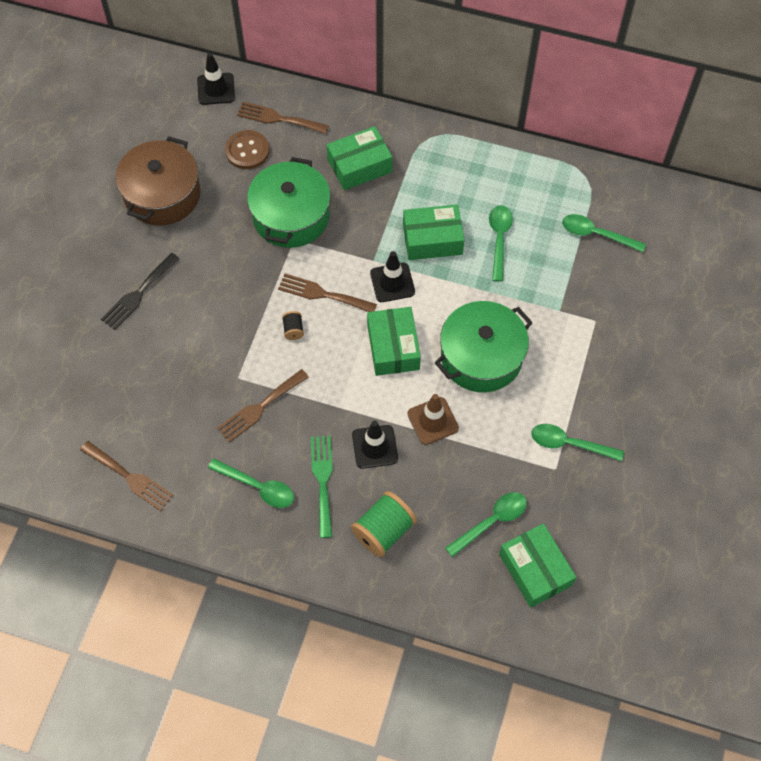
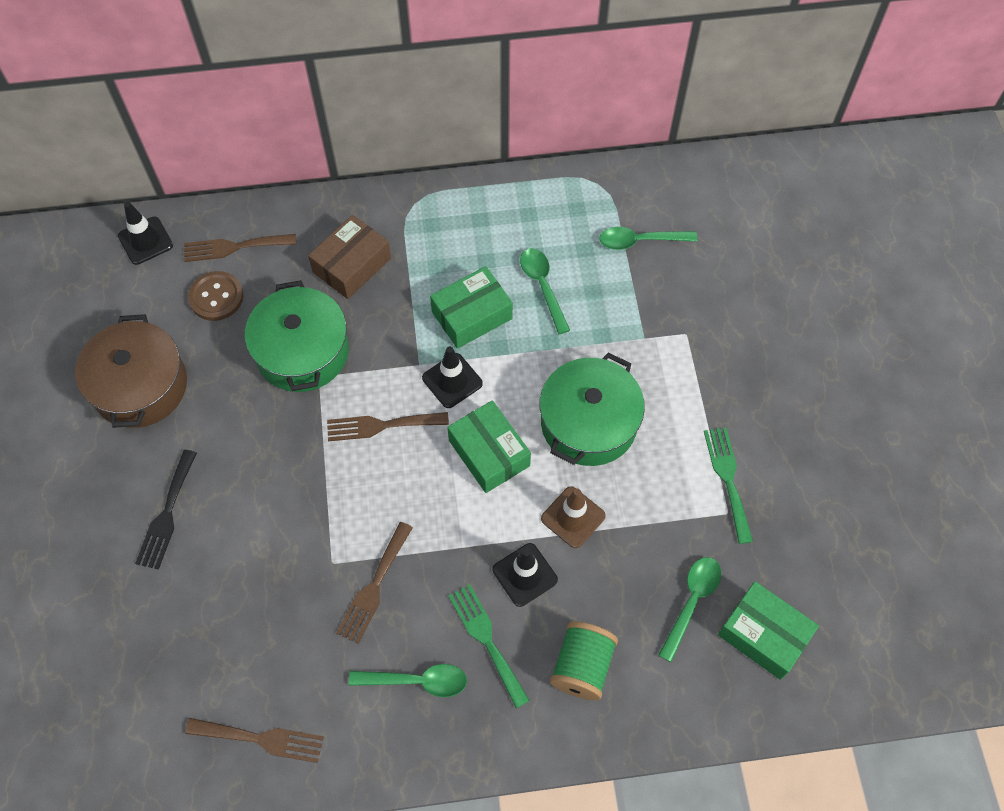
camera: 25 degrees left, 0 degrees up
black spool [282,311,304,340] -> none
green box [327,126,393,190] -> brown box [308,215,391,299]
green spoon [531,424,624,461] -> green fork [704,427,753,544]

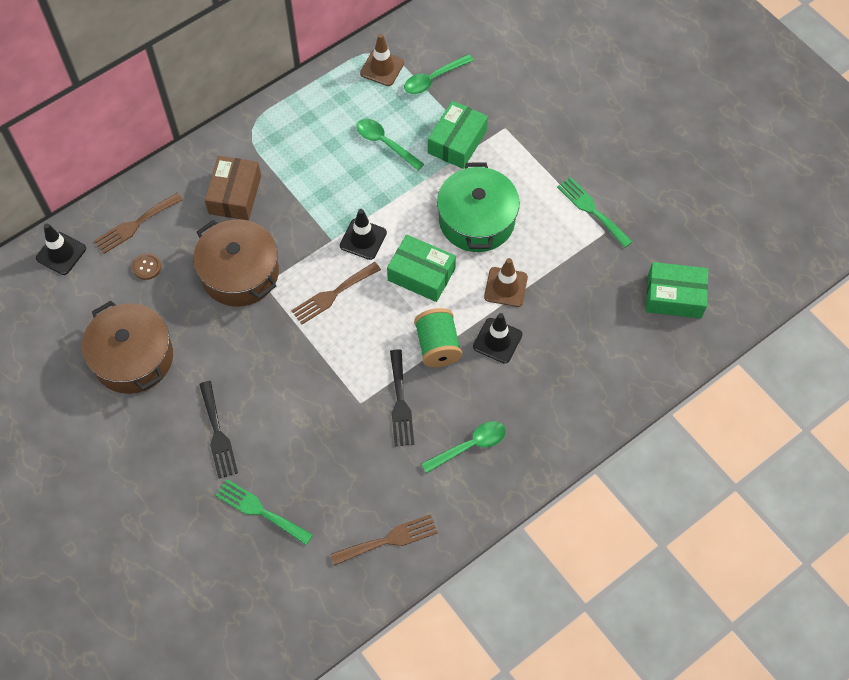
camera: 30 degrees left, 0 degrees up
brown button [188,271,243,321] -> brown button [132,253,161,280], size x0.62
green pot [245,280,349,392] -> brown pot [193,219,279,307]
brown fork [336,522,413,644] -> black fork [390,349,414,446]
green box [430,266,513,349] -> green box moved to [428,101,488,169]
green fork [449,584,530,708] -> green fork moved to [215,479,313,545]
green spool [550,621,618,700] -> green spool moved to [414,308,462,367]
green spoon [658,557,721,662] -> none
none -> brown traffic cone [360,34,404,86]

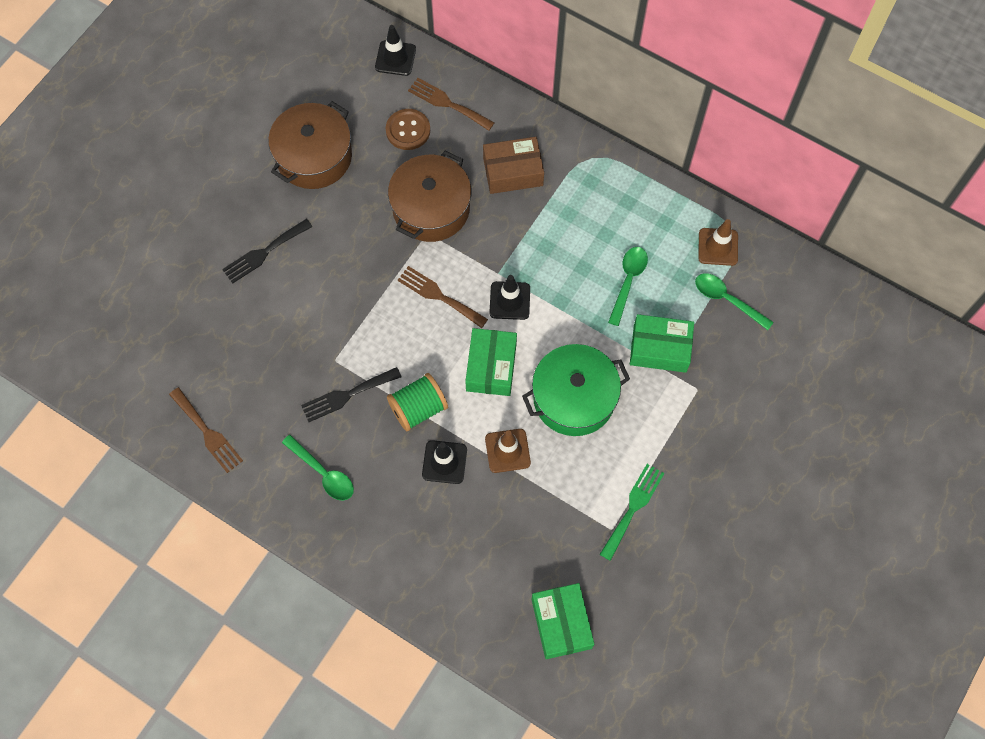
camera: 70 degrees right, 5 degrees up
brown button [132,253,161,280] -> brown button [386,109,430,150], size x1.60
green fork [215,479,313,545] -> none

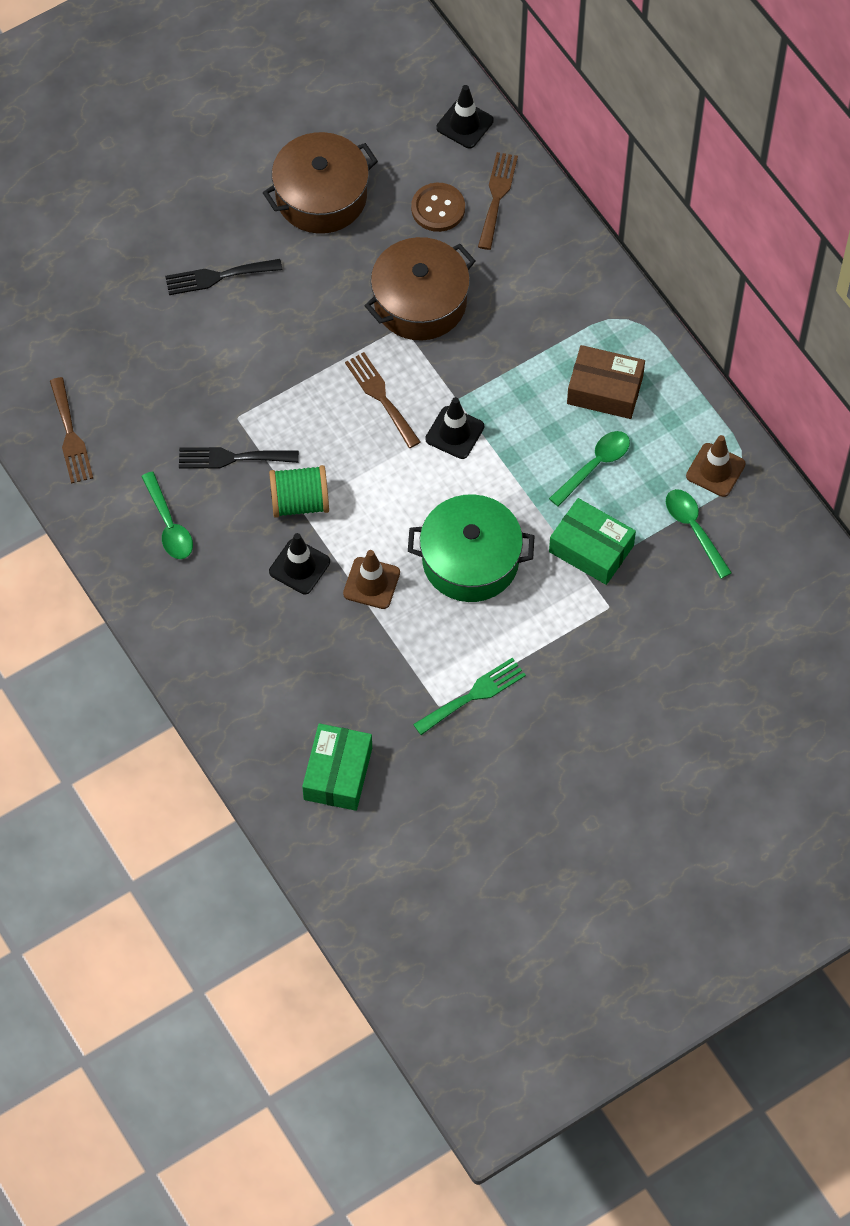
camera: 25 degrees right, 5 degrees down
brown fork [408,78,494,131] -> brown fork turned 45 degrees clockwise [478,152,518,250]
green box [465,328,517,396] -> none
brown box [483,137,544,194] -> brown box moved to [567,345,645,419]

